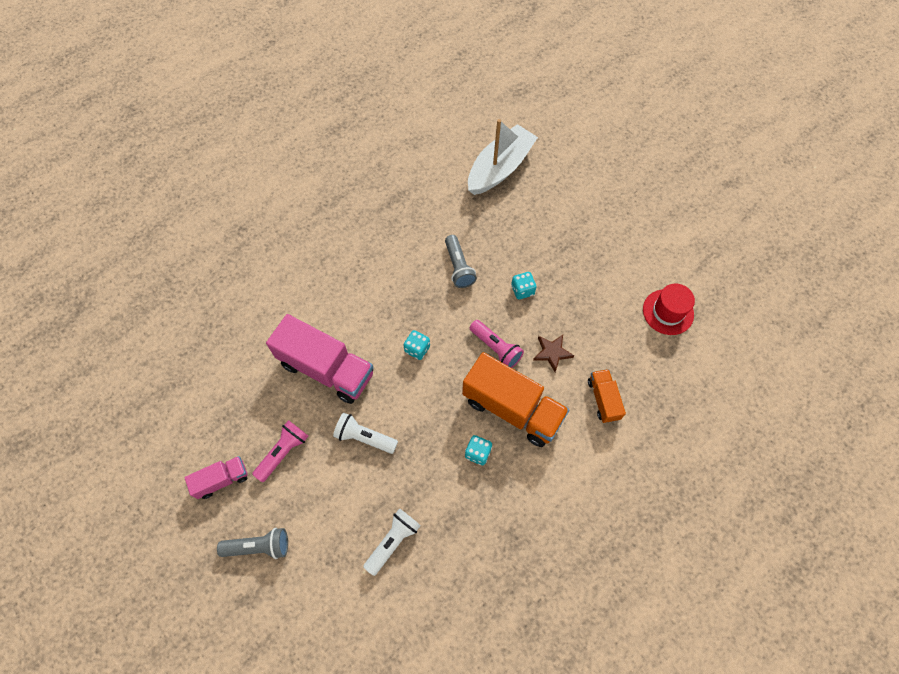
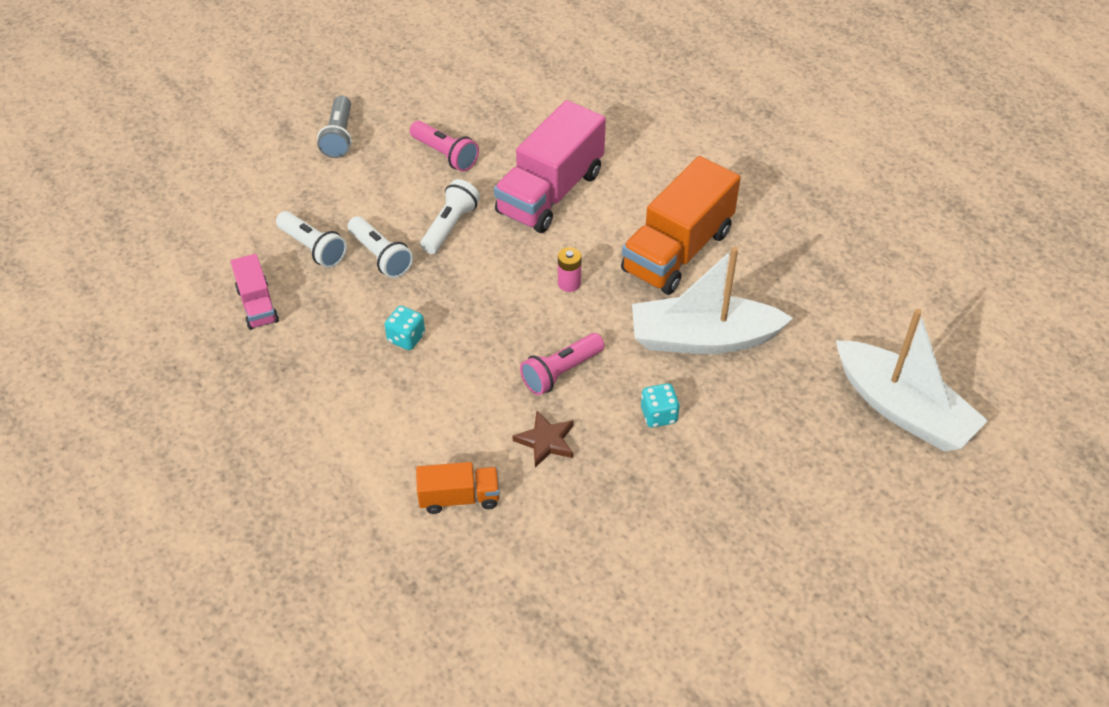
camera: 95 degrees right, 15 degrees down
pink truck [184,456,248,499] -> pink truck moved to [231,254,279,330]
turquoise dice [404,330,430,360] -> pink battery [558,247,582,292]
grey flashlight [445,235,477,288] -> white boat [632,247,793,354]
orange truck [462,352,569,447] -> orange truck moved to [621,156,740,295]
red hat [643,284,695,335] -> none
none -> white flashlight [348,216,413,278]

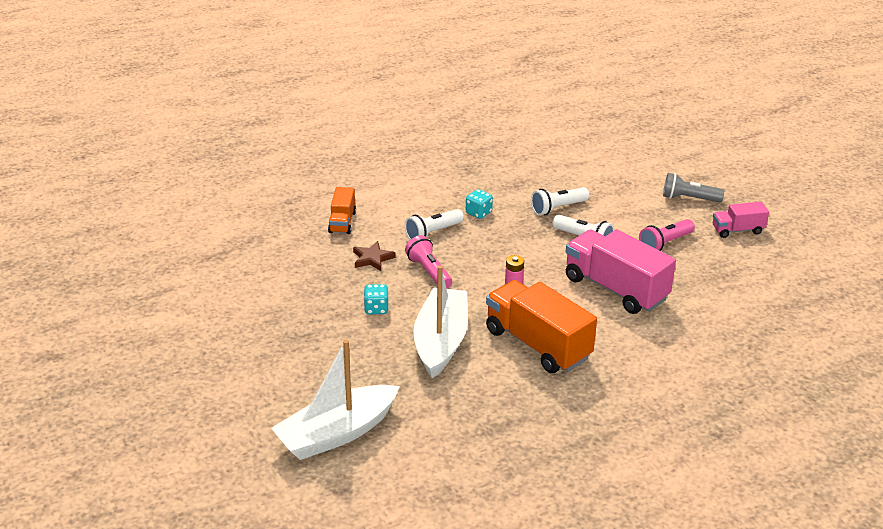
camera: 100 degrees right, 15 degrees down
pink truck [231,254,279,330] -> pink truck moved to [713,202,769,238]
white flashlight [276,211,347,268] -> white flashlight moved to [404,209,464,240]

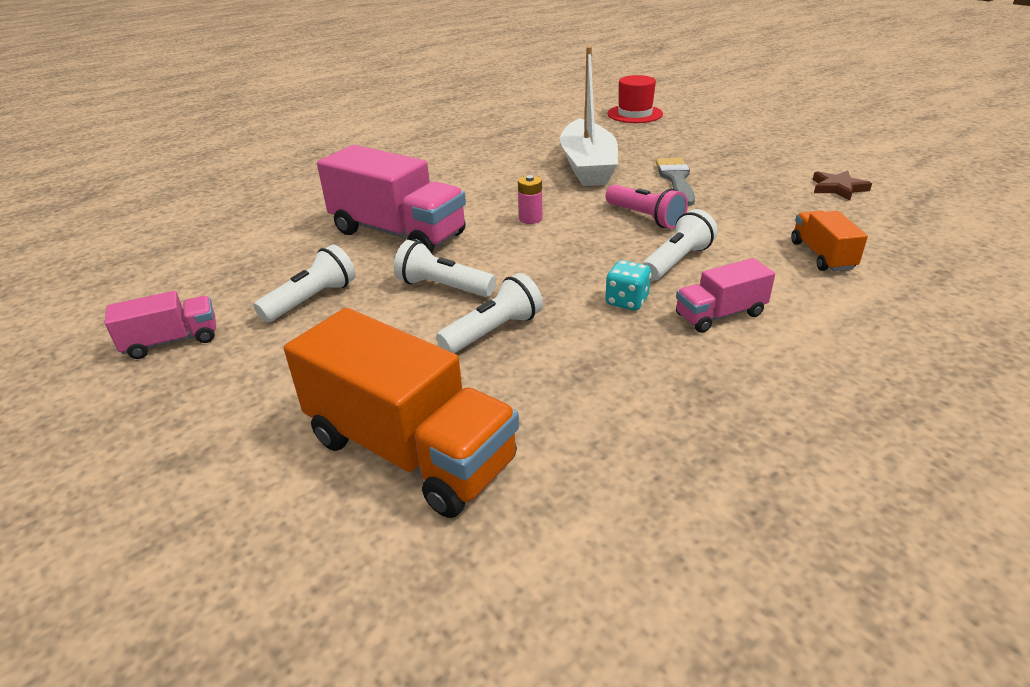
camera: 170 degrees right, 0 degrees up
white boat [271,340,400,460] -> red hat [608,75,663,123]
brown star [353,241,395,271] -> brown star moved to [813,170,872,201]
turquoise dice [364,284,389,314] -> grey brush [656,158,695,206]
orange truck [486,280,597,373] -> orange truck moved to [284,308,519,518]
pink flashlight [639,219,695,251] -> white flashlight [254,245,356,322]
grey flashlight [663,173,724,202] -> none
none -> pink truck [676,258,775,333]

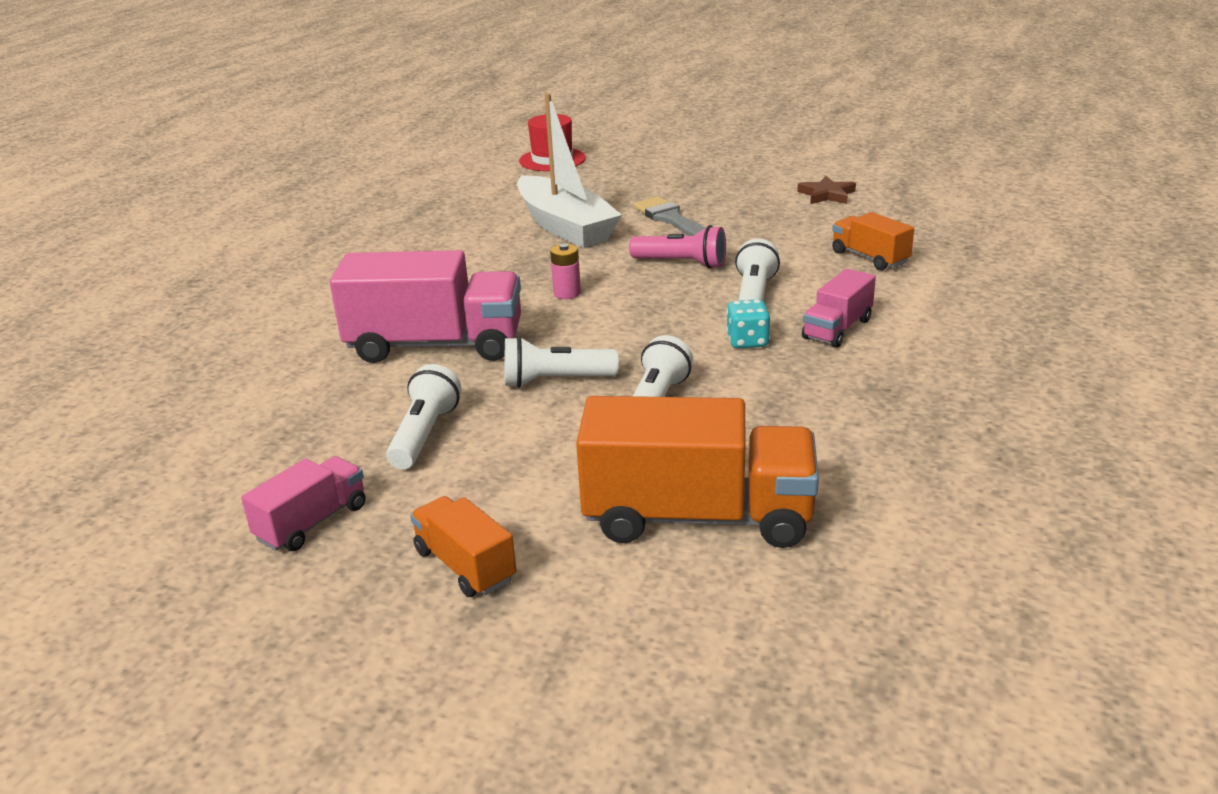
camera: 30 degrees left, 5 degrees down
none -> orange truck [410,496,516,597]

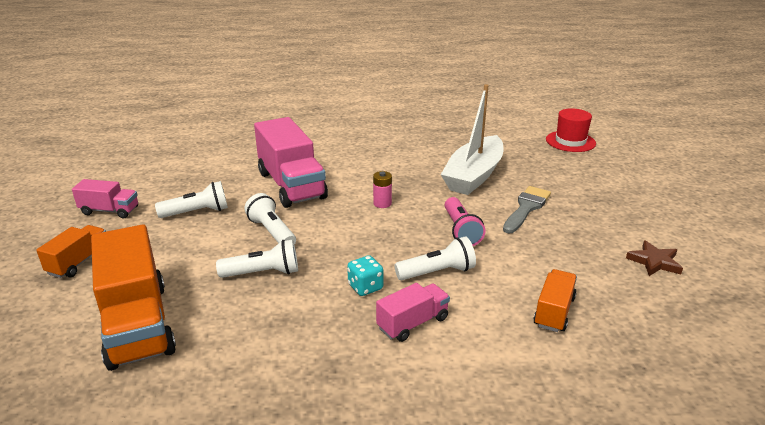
camera: 60 degrees right, 0 degrees up
pink truck [802,268,876,348] -> pink truck turned 135 degrees clockwise [376,283,450,342]

